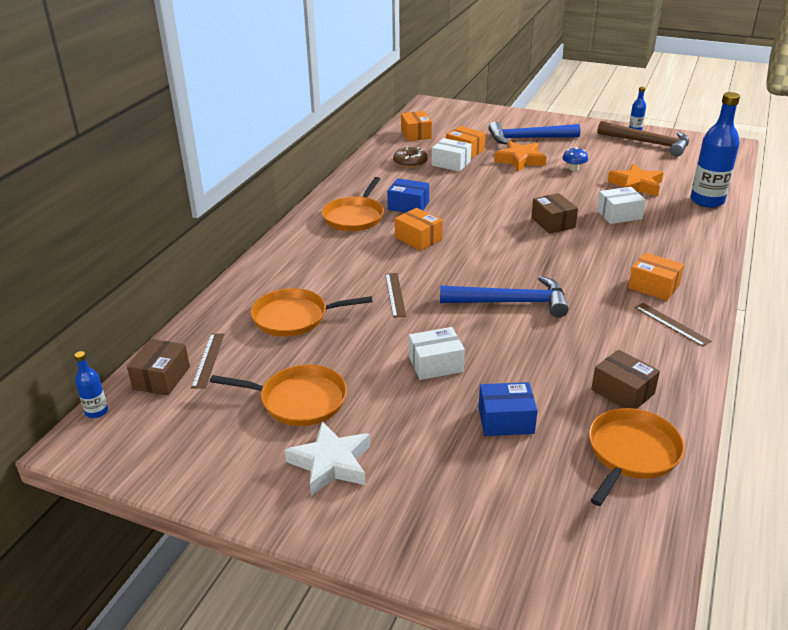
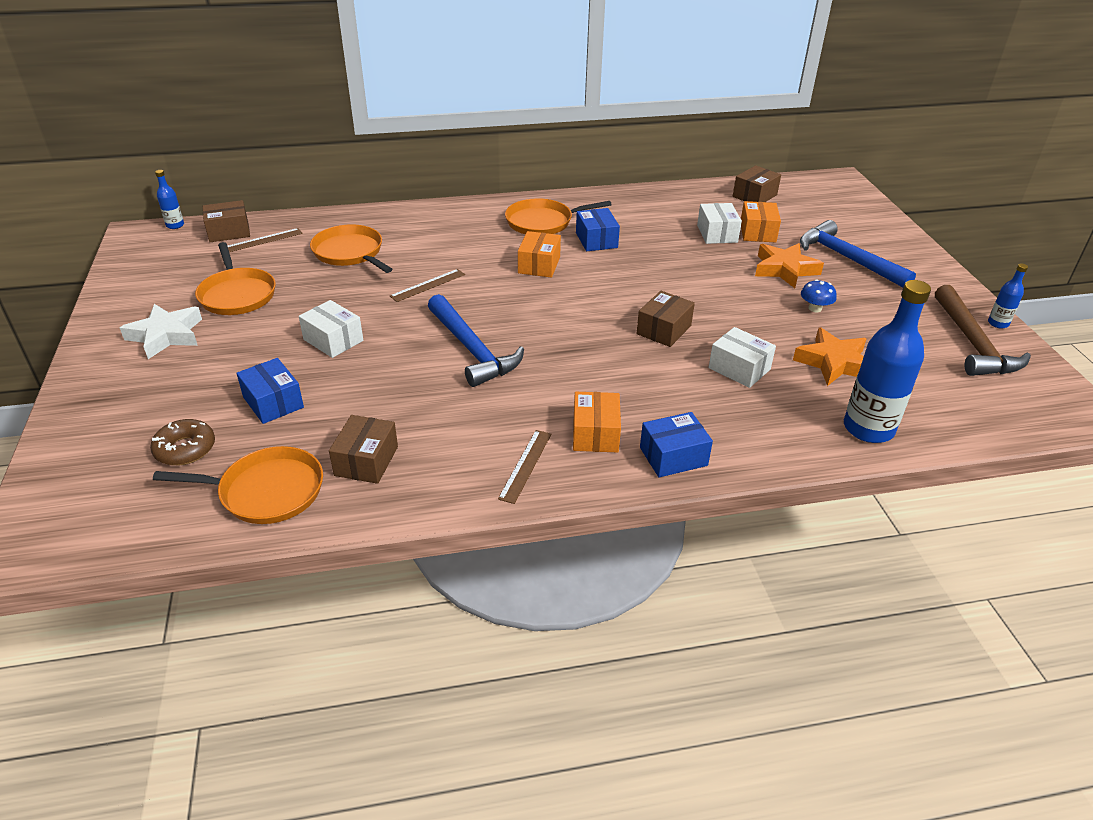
camera: 55 degrees right, 5 degrees up
brown donut [393,146,428,168] -> brown donut moved to [150,419,215,465]
orange box [401,111,432,141] -> brown box [733,165,781,202]
none -> blue box [640,412,713,477]

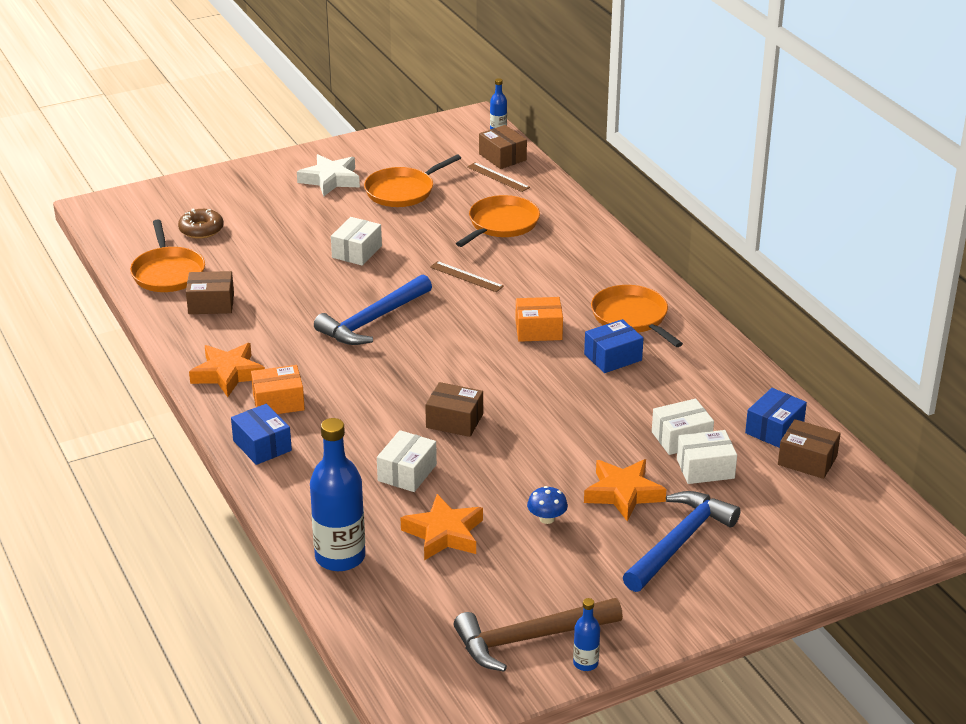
camera: 75 degrees right, 5 degrees down
blue box [236,358,304,424] -> blue box moved to [745,388,807,448]
brown ruler [498,430,551,504] -> orange star [189,343,265,397]
orange box [741,201,781,243] -> white box [677,430,737,484]

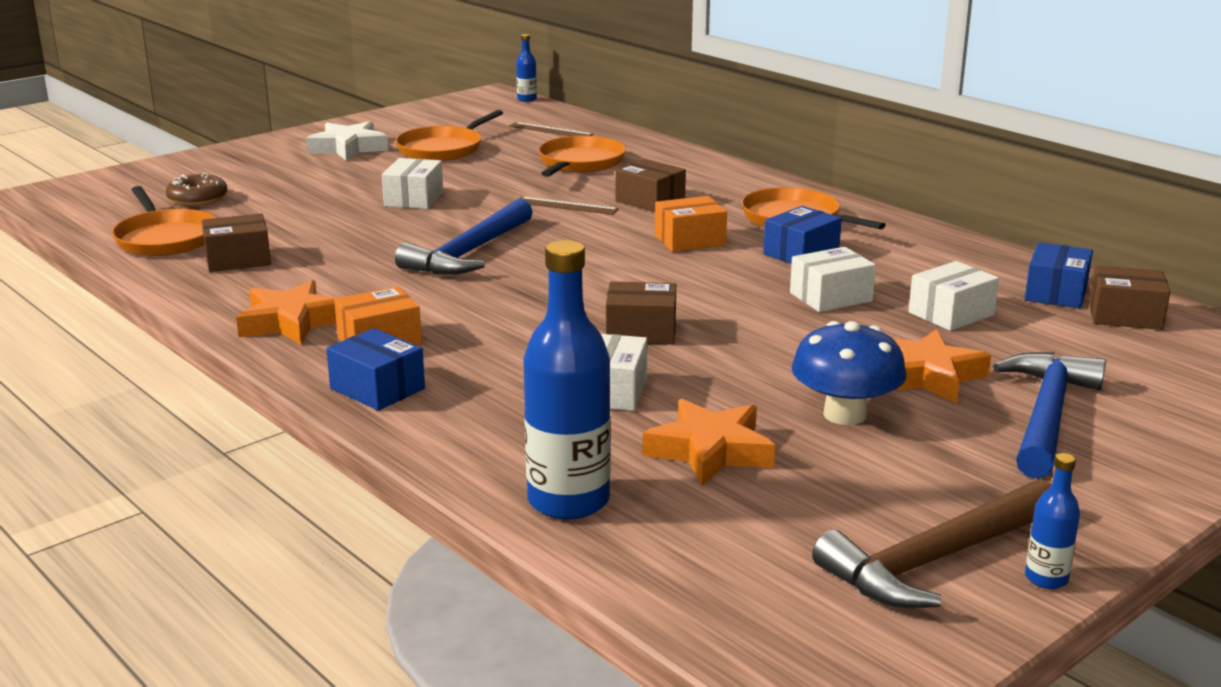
camera: 15 degrees left, 10 degrees down
brown box [479,125,527,169] -> brown box moved to [615,159,686,212]
blue mushroom [527,486,568,524] -> blue mushroom [791,321,906,425], size x1.85
white box [677,430,737,484] -> white box moved to [790,247,876,312]

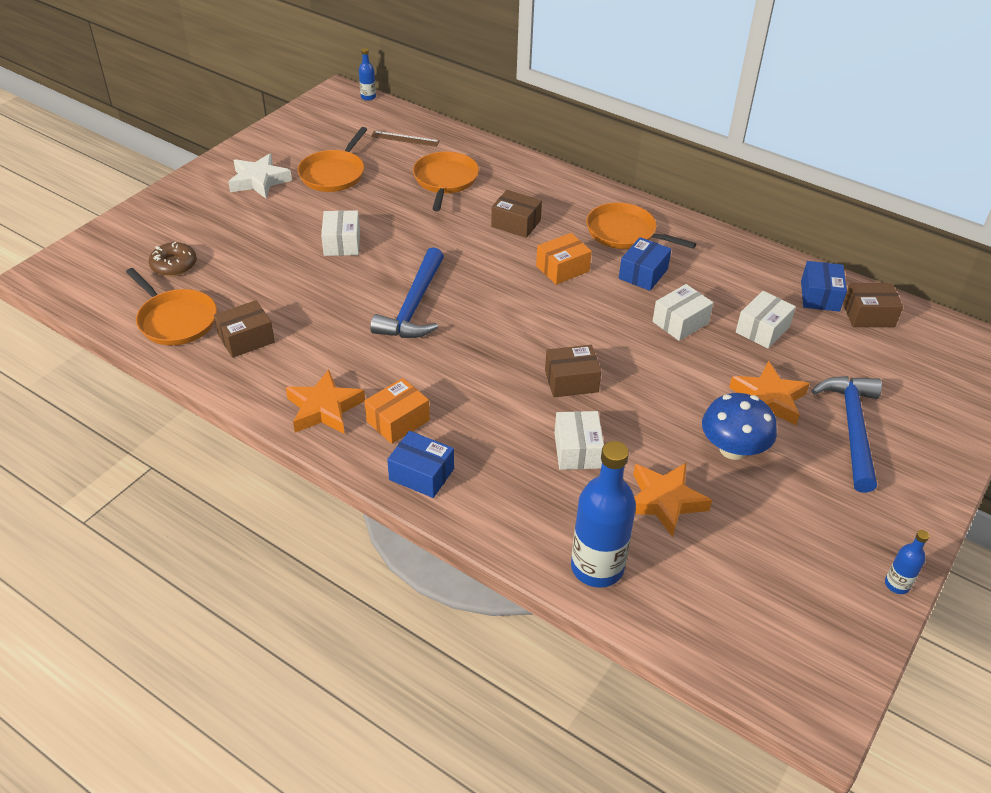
camera: 15 degrees left, 20 degrees up
brown ruler [519,197,619,215] -> none
brown hammer [812,479,1052,608] -> none

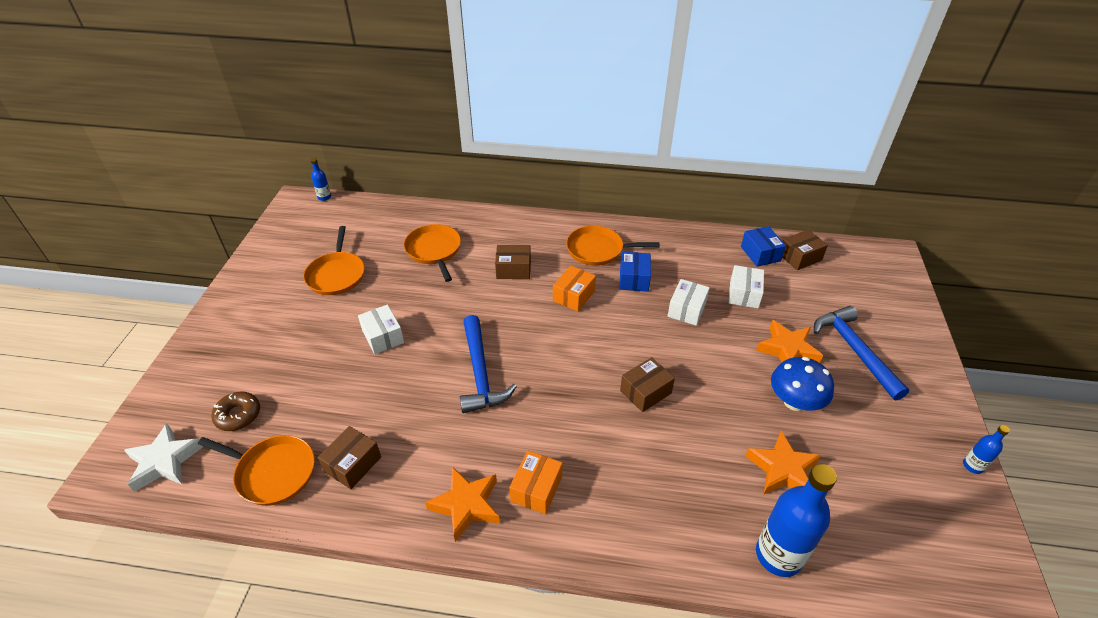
camera: 25 degrees left, 0 degrees up
white star [228,153,292,198] -> white star moved to [124,424,204,492]
brown ruler [371,131,440,147] -> none
blue box [387,431,454,498] -> none
white box [554,411,604,470] -> none

